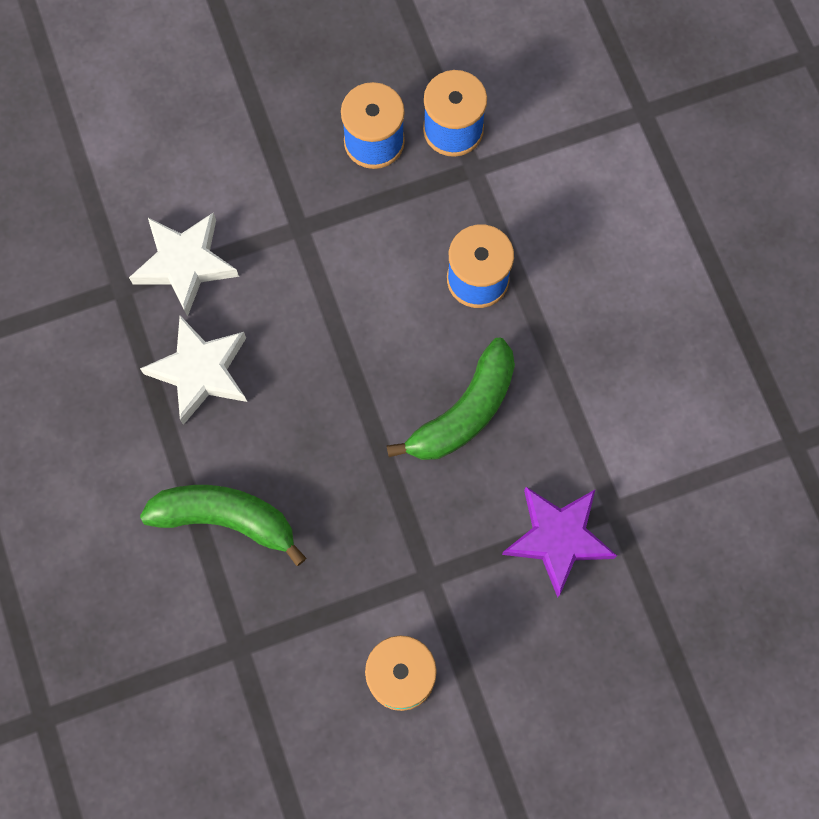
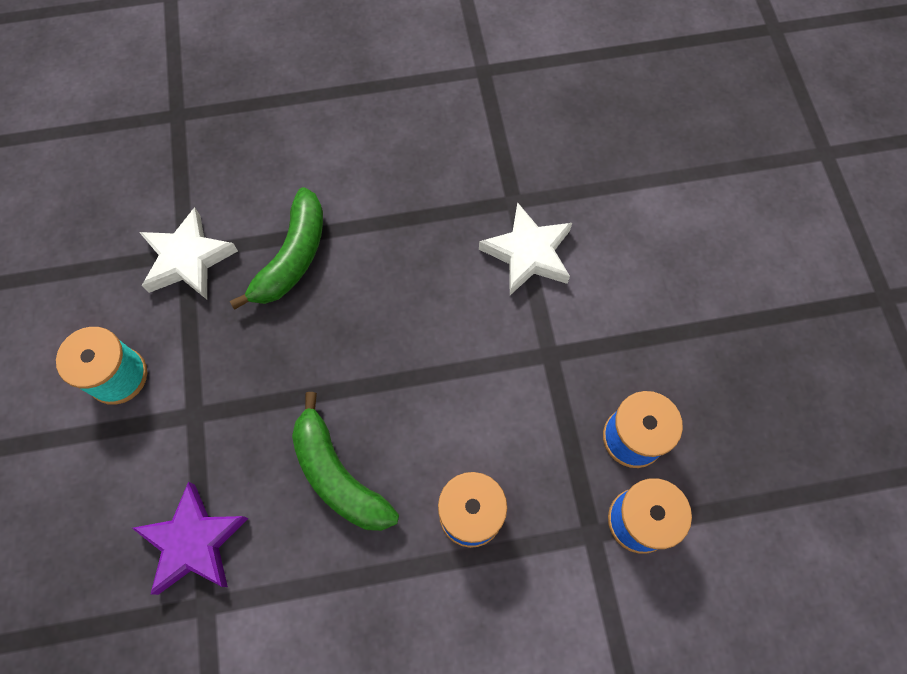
camera: 100 degrees right, 5 degrees down
white star [140,316,247,425] -> white star moved to [139,207,238,299]

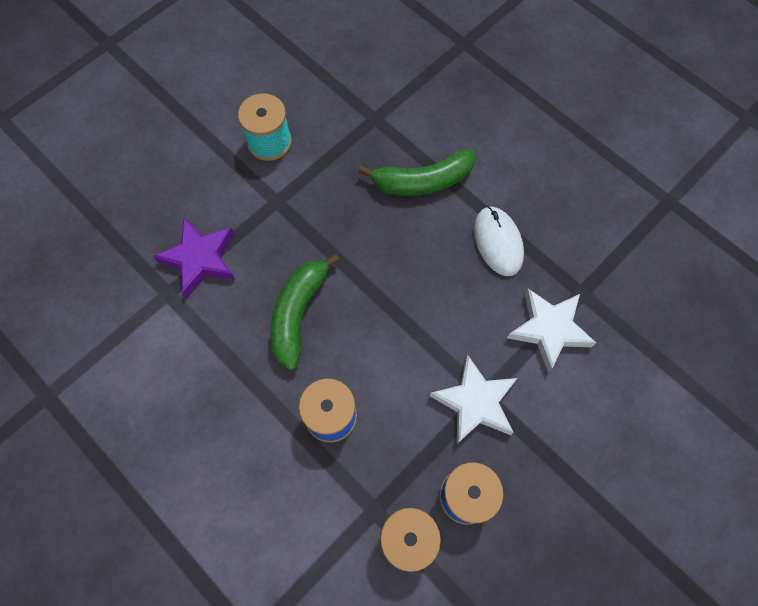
camera: 55 degrees right, 0 degrees up
white star [139,207,238,299] -> white star moved to [430,355,517,444]
none -> white mouse [474,206,524,276]

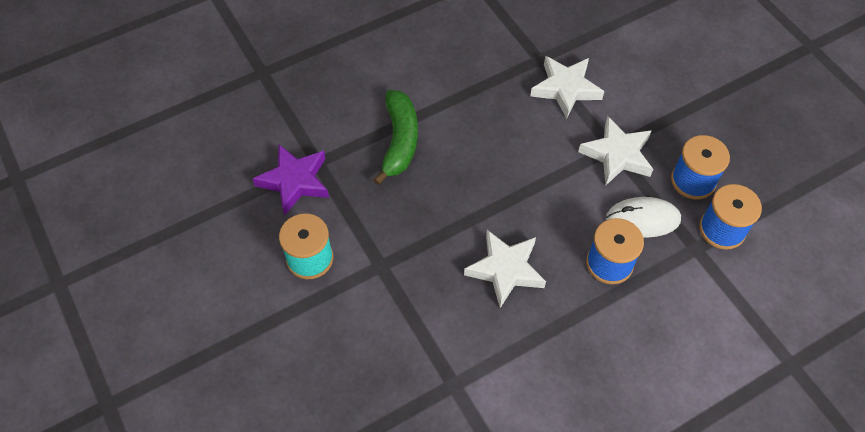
camera: 75 degrees left, 10 degrees down
purple star [153,218,235,298] -> purple star moved to [253,145,329,215]
green banana [271,254,340,371] -> white star [464,230,546,308]
white mouse [474,206,524,276] -> white mouse moved to [606,197,681,238]

